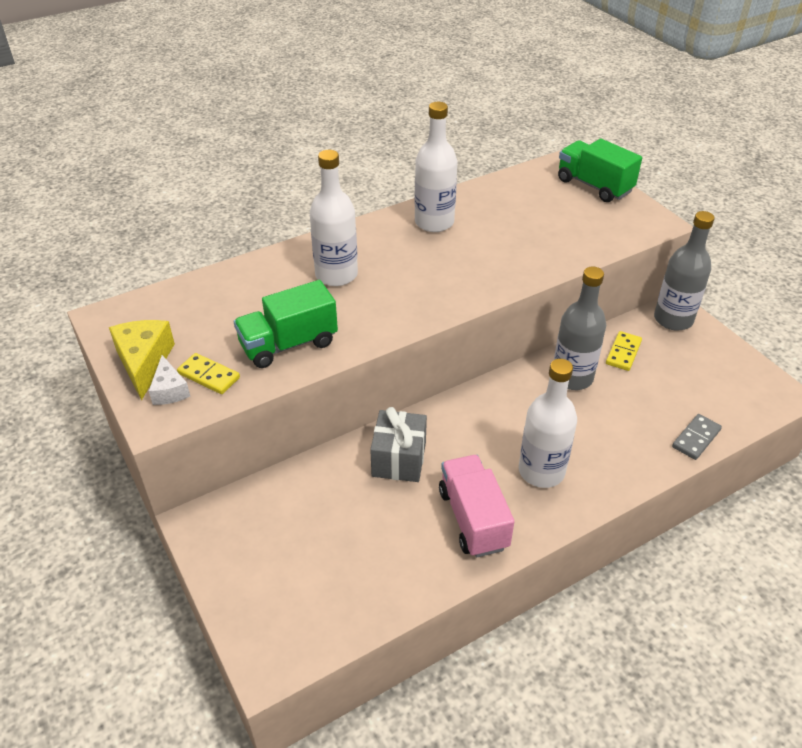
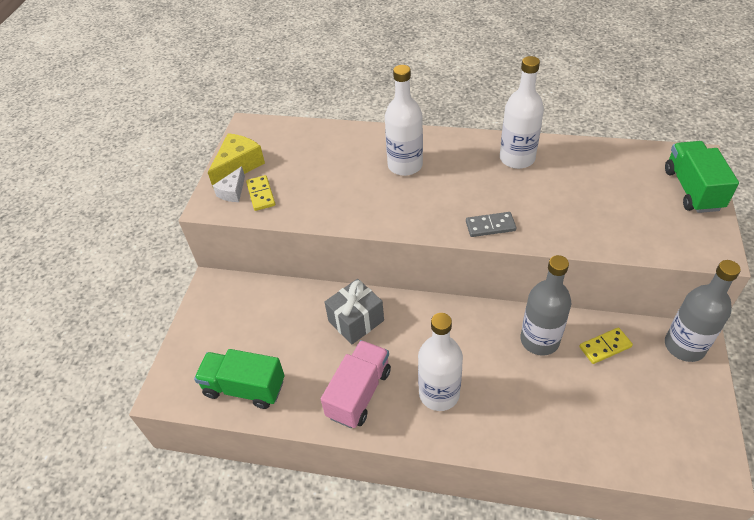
camera: 45 degrees right, 5 degrees up
green truck [234,280,338,368] -> green truck moved to [194,349,285,409]
grey domino [672,414,722,460] -> grey domino moved to [466,212,516,237]

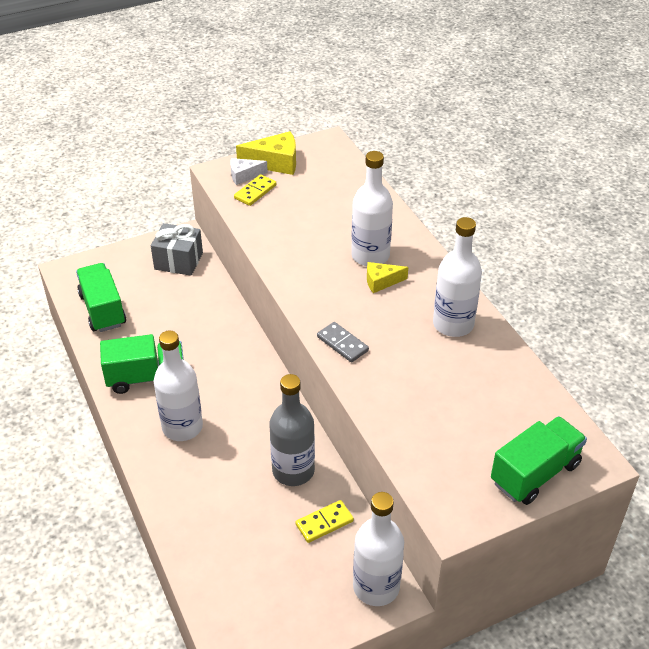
camera: 50 degrees right, 5 degrees down
pink truck [321,340,391,428] -> green truck [100,334,184,394]
grey gift [325,279,384,344] -> grey gift moved to [151,223,203,276]
yellow domino [579,327,633,364] -> yellow domino turned 60 degrees counterclockwise [296,500,354,543]
grey bottle [665,260,741,362] -> white bottle [353,492,404,606]
none -> yellow cheese [367,262,408,293]

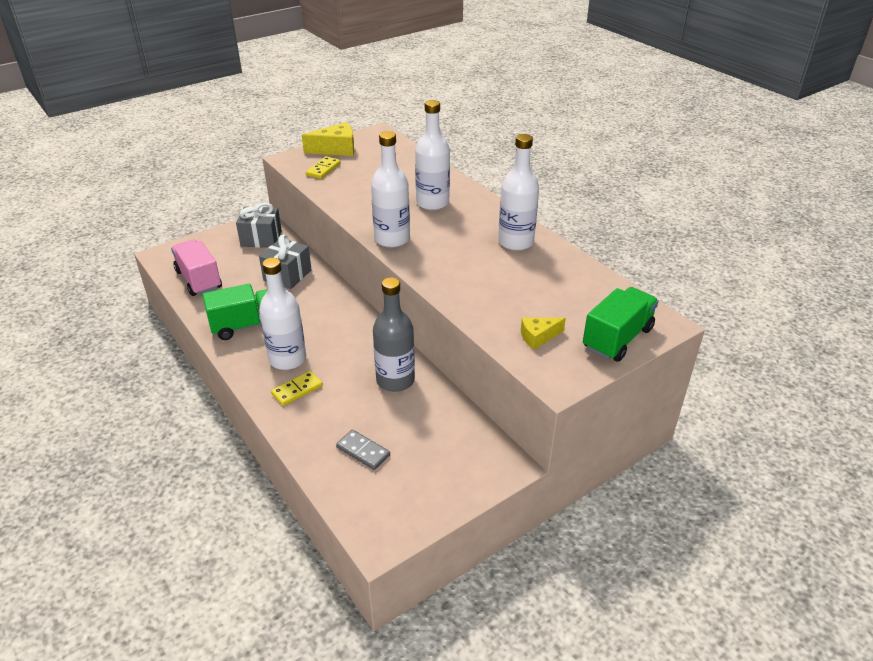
camera: 10 degrees left, 5 degrees down
green truck [76,263,126,332] -> pink truck [171,240,222,296]
white cheese [230,158,268,185] -> none
yellow domino [296,500,354,543] -> yellow domino moved to [271,371,323,406]
grey domino [317,322,369,363] -> grey domino moved to [336,430,390,470]
white bottle [353,492,404,606] -> white bottle moved to [371,131,410,248]
yellow cheese [367,262,408,293] -> yellow cheese moved to [521,318,566,350]
none -> grey gift [259,234,312,289]

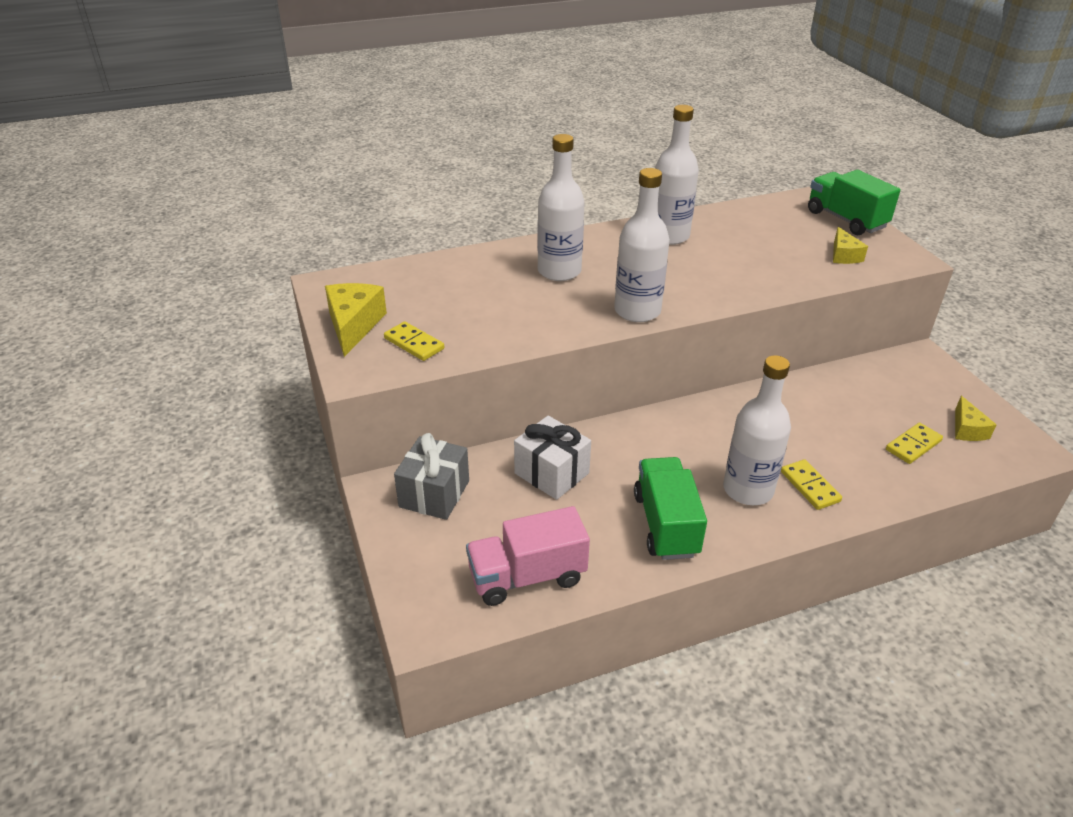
camera: 75 degrees left, 0 degrees up
grey gift [259,234,312,289] -> white gift [514,416,591,500]
grey domino [336,430,390,470] -> yellow domino [886,423,943,464]
grey bottle [373,277,415,392] -> none
none -> yellow cheese [955,396,997,441]

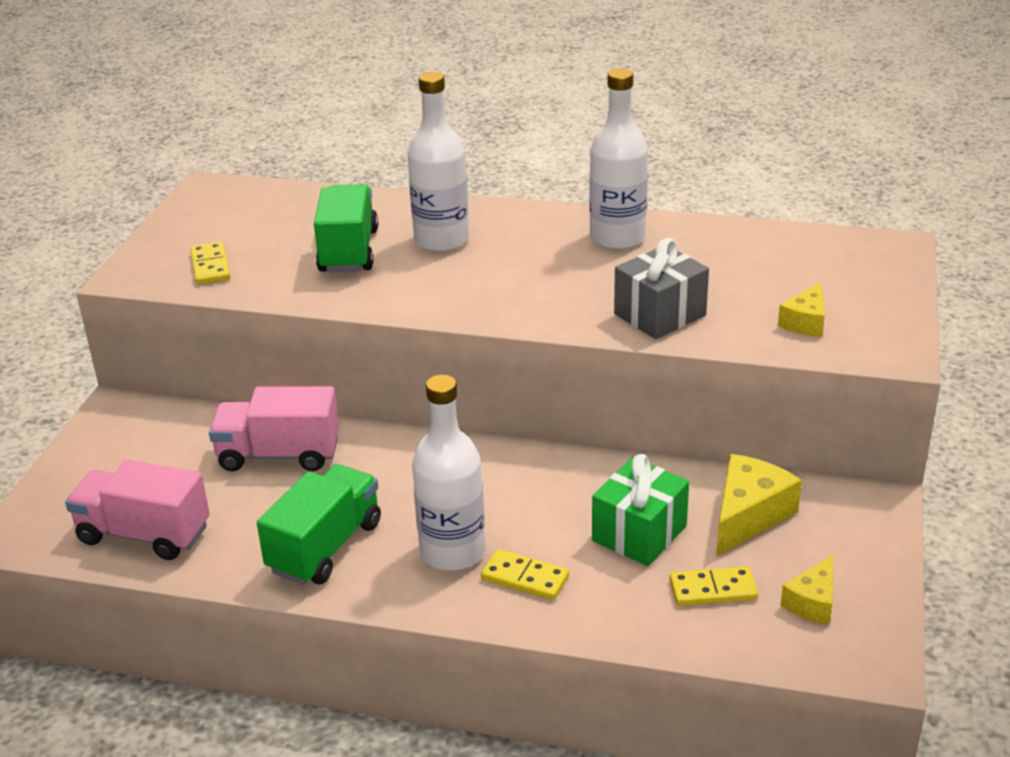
camera: 35 degrees right, 5 degrees down
yellow cheese [325,283,387,357] -> yellow cheese moved to [716,454,802,556]
grey gift [394,433,469,520] -> grey gift moved to [614,238,709,339]
white gift [514,416,591,500] -> pink truck [209,386,339,471]
white bottle [614,168,670,322] -> none
yellow domino [781,459,842,510] -> yellow domino turned 75 degrees counterclockwise [481,549,569,600]
green truck [808,170,901,235] -> green truck moved to [314,184,378,272]
none -> green gift [592,454,689,566]

